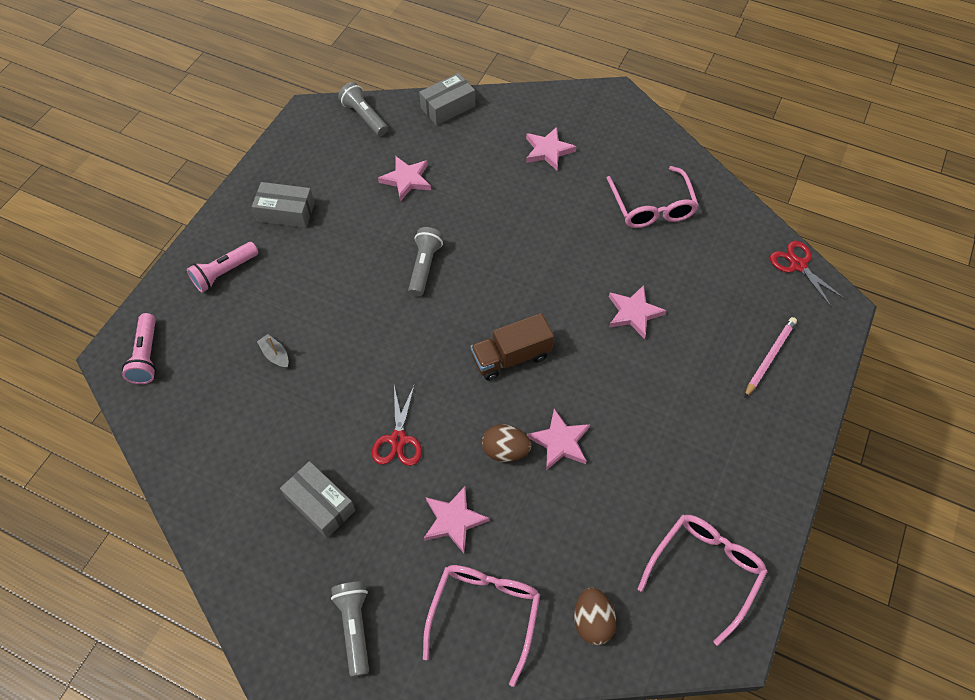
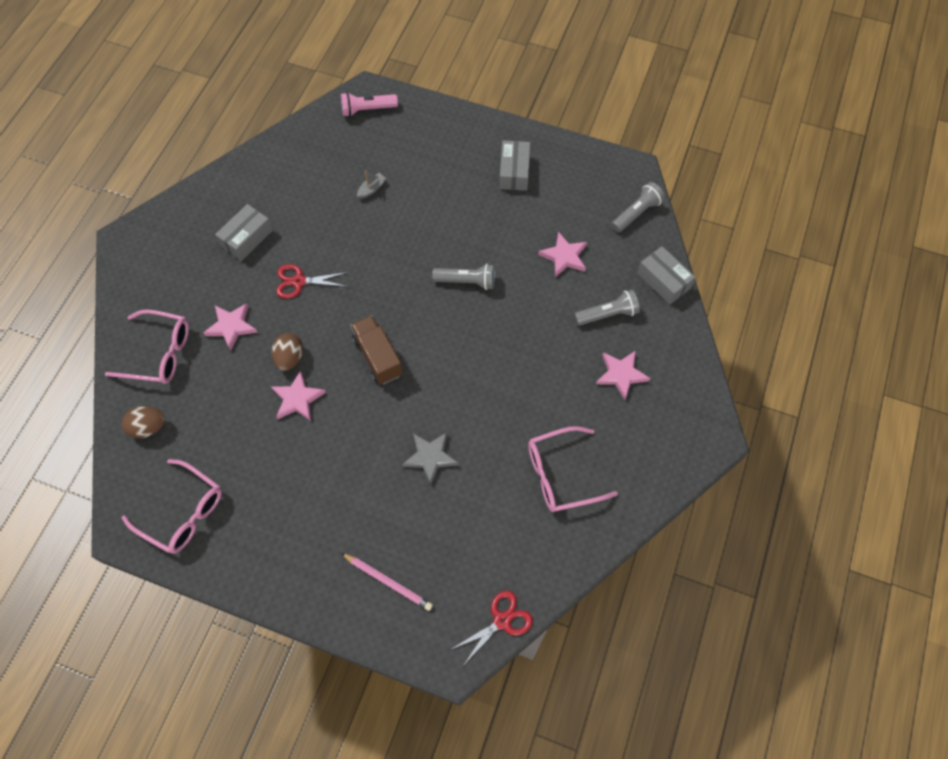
camera: 85 degrees right, 5 degrees up
pink flashlight [187,242,258,292] -> none
grey flashlight [331,581,369,677] -> grey flashlight moved to [574,290,640,326]
pink star [609,285,667,339] -> grey star [402,433,459,485]

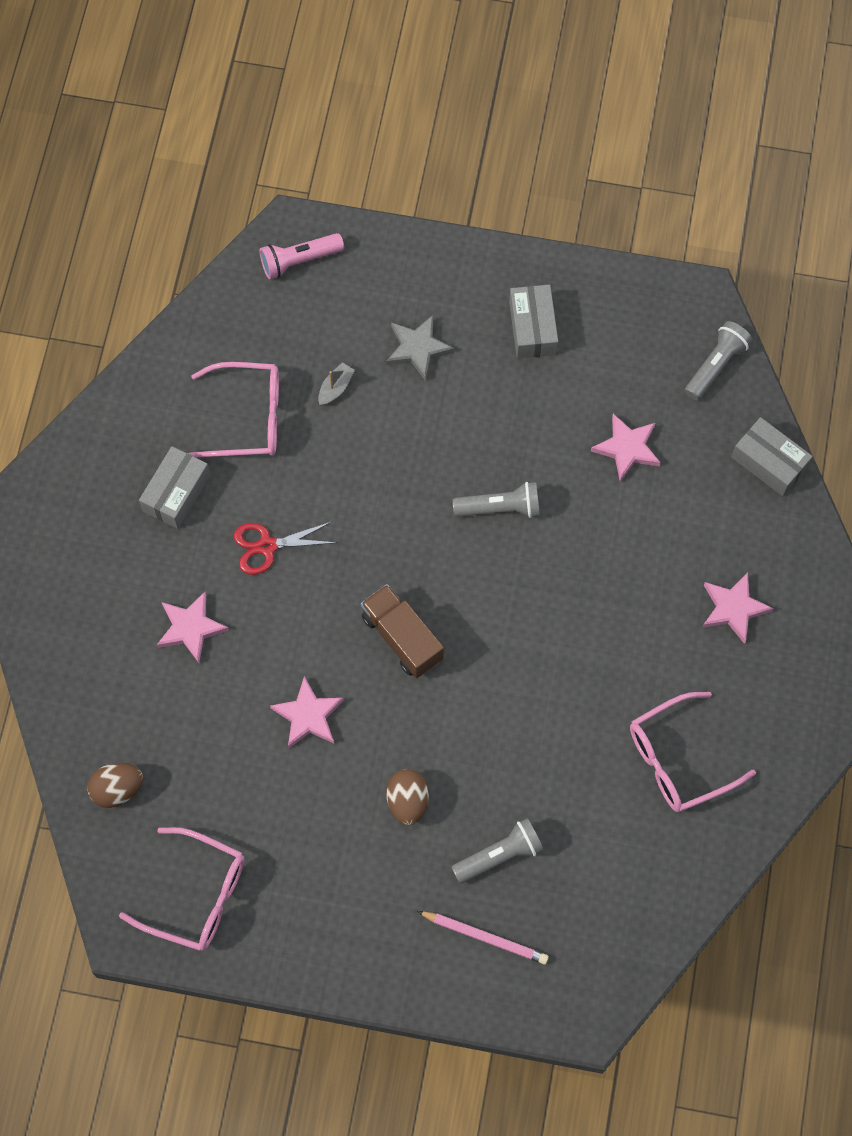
camera: 10 degrees left, 5 degrees up
pink glasses [105,309,189,384] -> pink glasses moved to [188,362,279,458]
brown egg [272,333,303,371] -> brown egg moved to [386,769,429,825]
grey star [402,433,459,485] -> grey star moved to [386,315,454,381]
red scissors [450,591,533,667] -> none
grey flashlight [574,290,640,326] -> grey flashlight moved to [451,818,544,883]

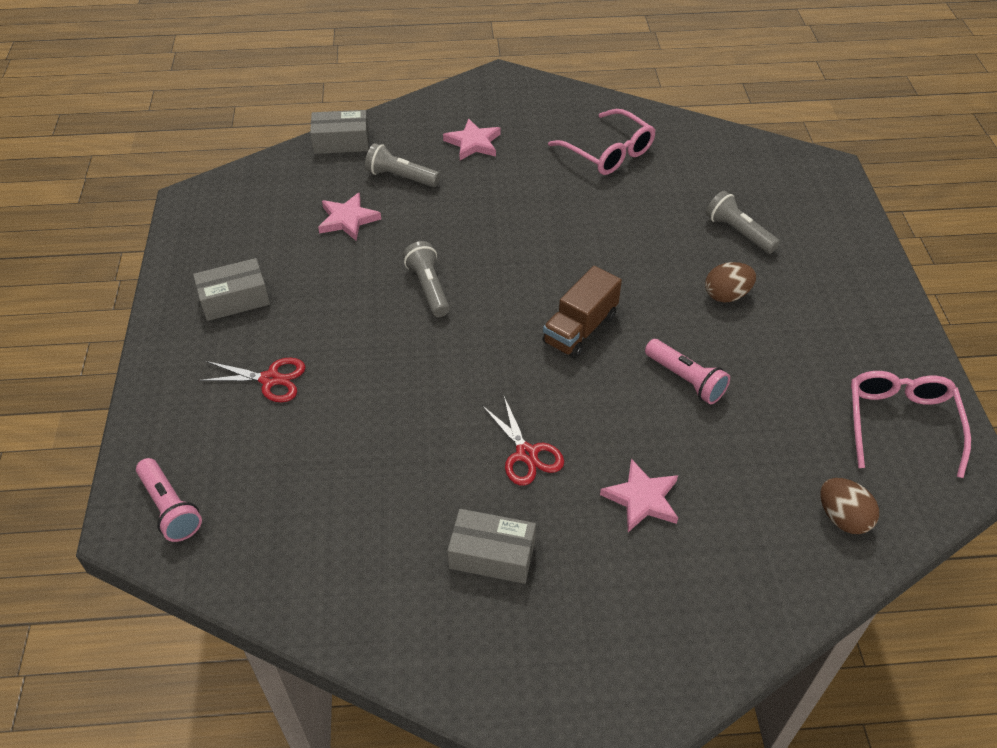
camera: 105 degrees left, 20 degrees down
pink glasses [188,362,279,458] -> none
pink star [270,676,344,749] -> pink flashlight [645,339,730,404]
grey boat [318,362,355,405] -> none
grey star [386,315,454,381] -> red scissors [198,358,306,402]
pink pencil [417,911,549,964] -> none
grey flashlight [685,321,752,400] -> grey flashlight moved to [365,143,440,187]
grey box [731,417,813,496] -> grey box turned 60 degrees clockwise [310,110,369,154]

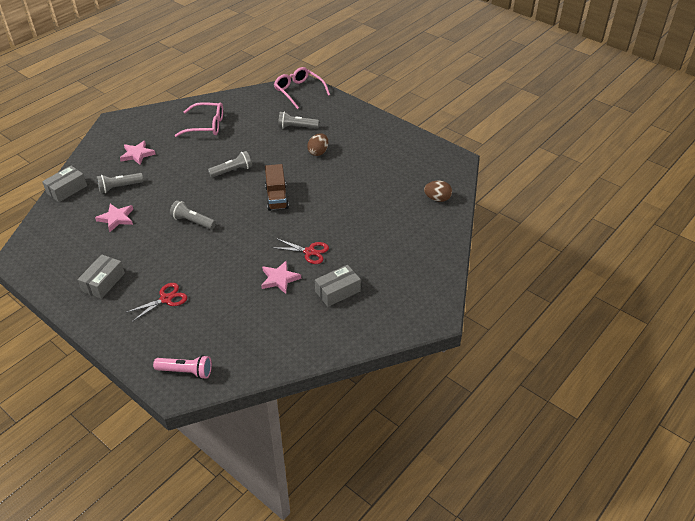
camera: 45 degrees left, 5 degrees down
pink star [600,459,678,532] -> pink star moved to [261,261,301,294]
pink flashlight [645,339,730,404] -> none
pink glasses [851,371,971,478] -> pink glasses moved to [274,67,330,109]
none -> grey flashlight [208,151,252,178]

